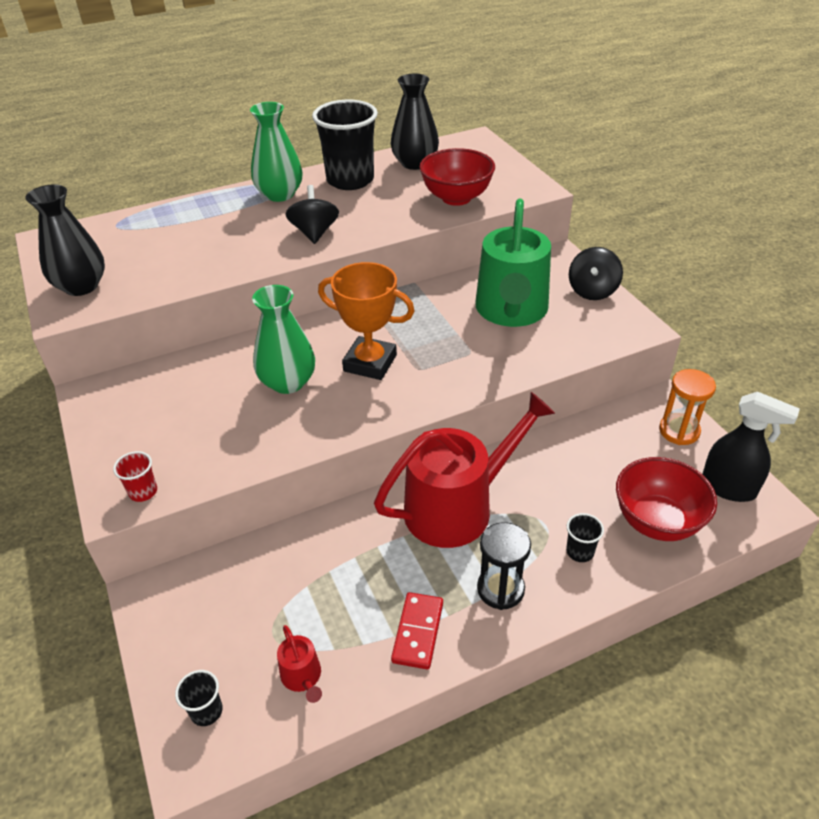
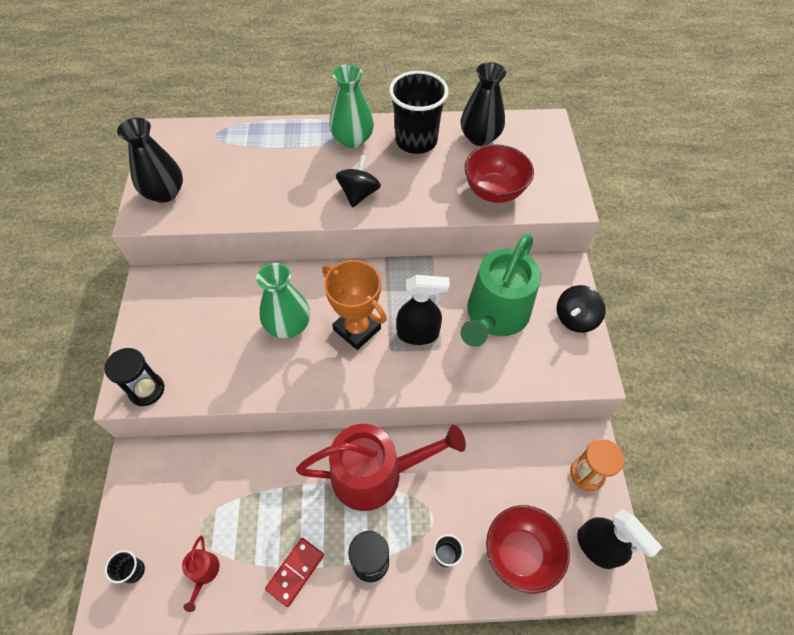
camera: 20 degrees right, 15 degrees up
red cup [113,451,157,502] -> black hourglass [104,348,165,406]
none -> black spray bottle [396,275,450,345]

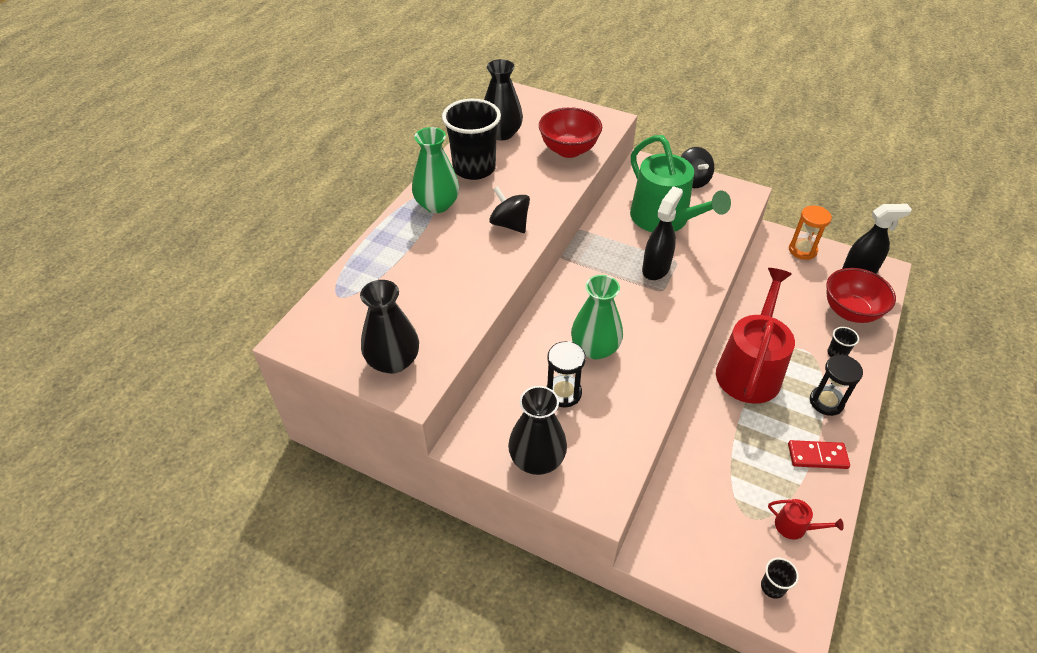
camera: 60 degrees left, 10 degrees down
black hourglass [104,348,165,406] -> black hourglass moved to [546,341,586,407]
red domino [265,538,324,607] -> red domino turned 60 degrees counterclockwise [788,440,850,469]
orange trophy [322,260,387,350] -> none
none -> black vase [508,386,567,475]

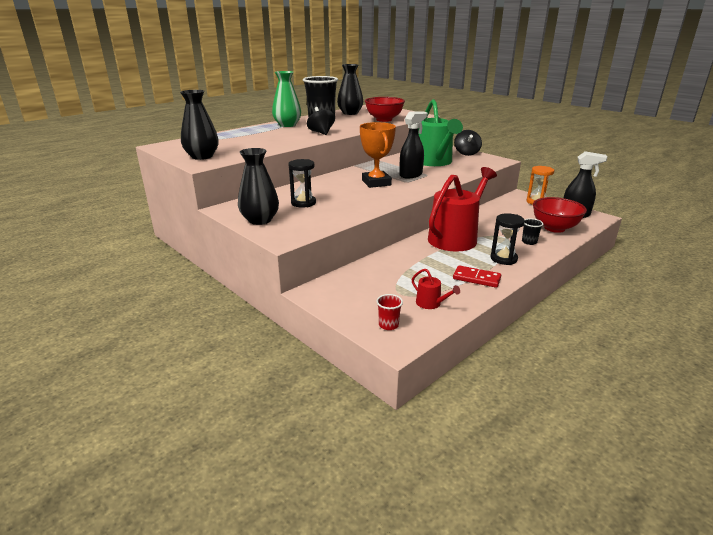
camera: 20 degrees right, 20 degrees down
green vase [571,275,623,359] -> none
black cup [761,558,799,599] -> red cup [376,294,403,330]
none -> orange trophy [360,122,396,188]

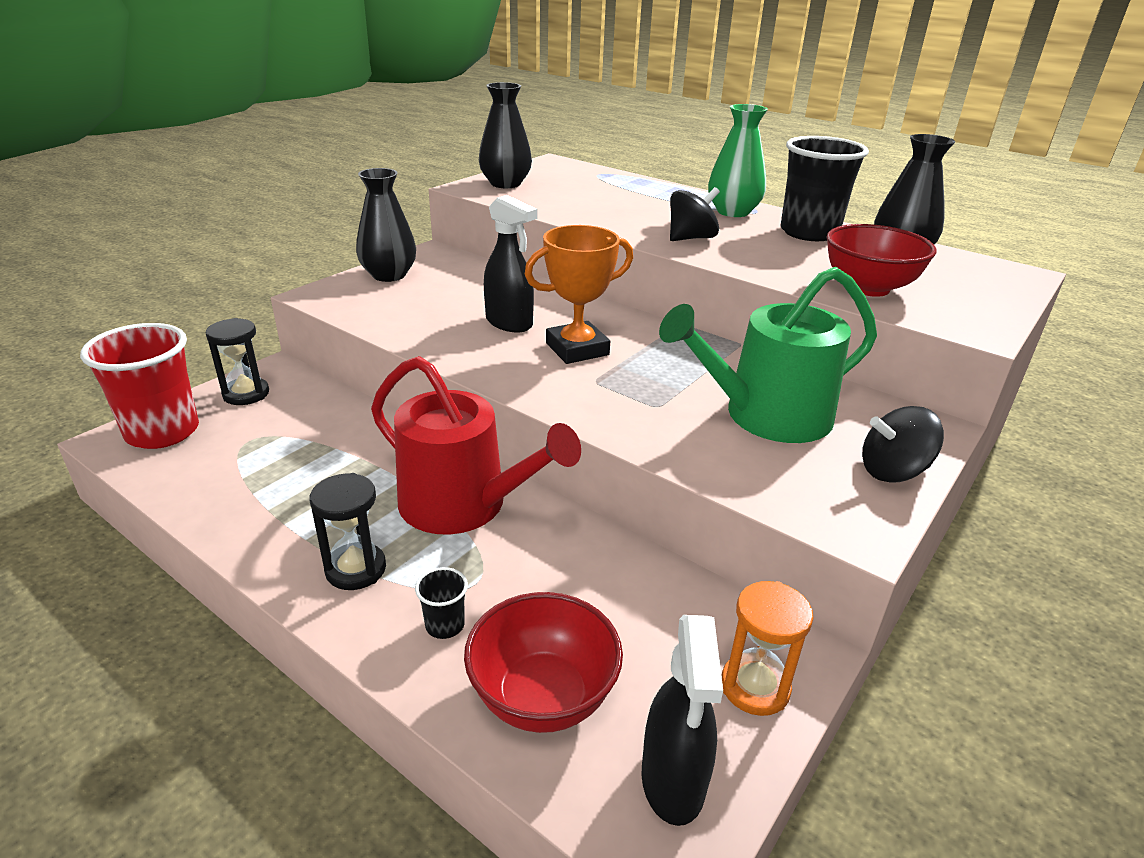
camera: 80 degrees right, 5 degrees up
black hourglass [288,159,316,208] -> black hourglass moved to [206,318,269,405]
red cup [376,294,403,330] -> red cup [80,323,199,449], size x2.38
black spray bottle [400,111,427,178] -> black spray bottle moved to [484,195,537,332]
red watering can [412,269,460,309] -> none
red domino [453,265,501,288] -> none

